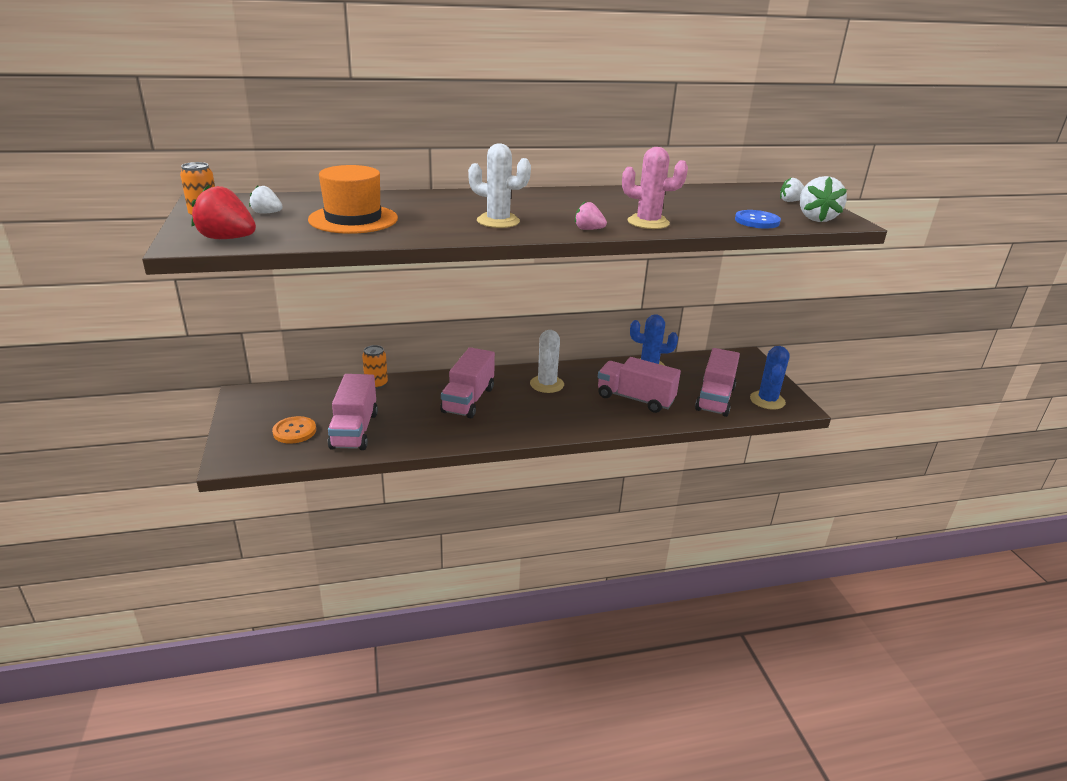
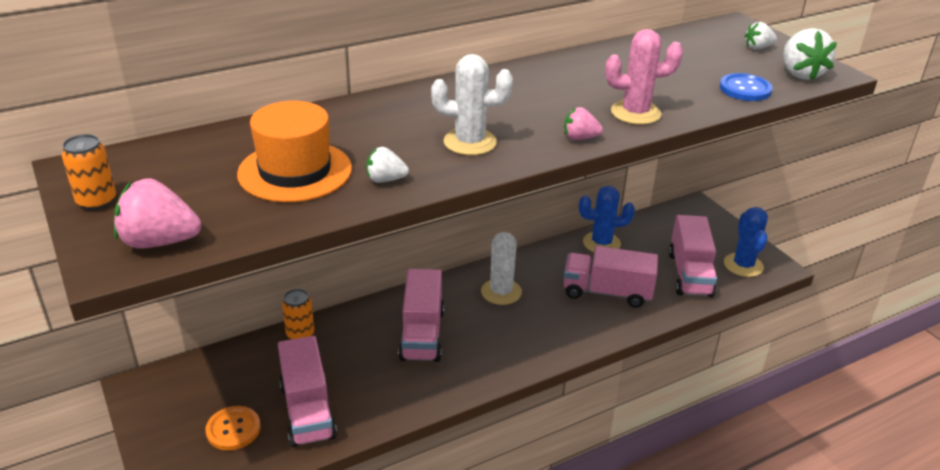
camera: 15 degrees left, 5 degrees up
red strawberry [191,185,256,239] -> pink strawberry [114,178,201,249]
white strawberry [249,185,283,214] -> white strawberry moved to [366,147,409,183]

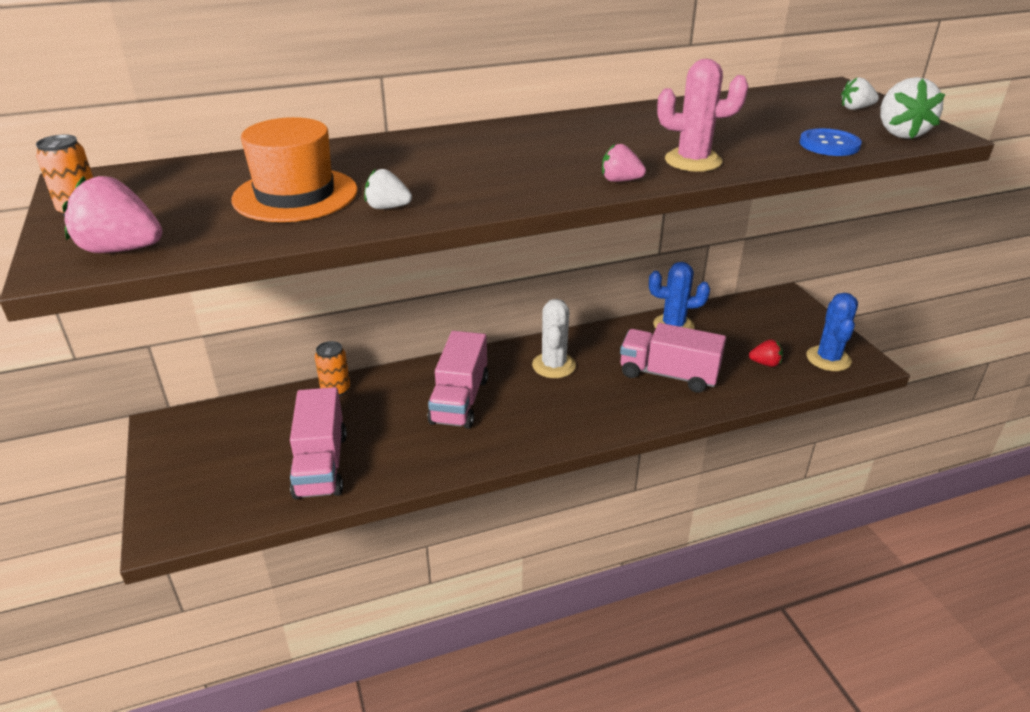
camera: 10 degrees right, 0 degrees up
orange button [205,406,261,450] -> none
white cactus [431,54,513,155] -> none
pink truck [669,215,717,297] -> red strawberry [749,339,783,367]

